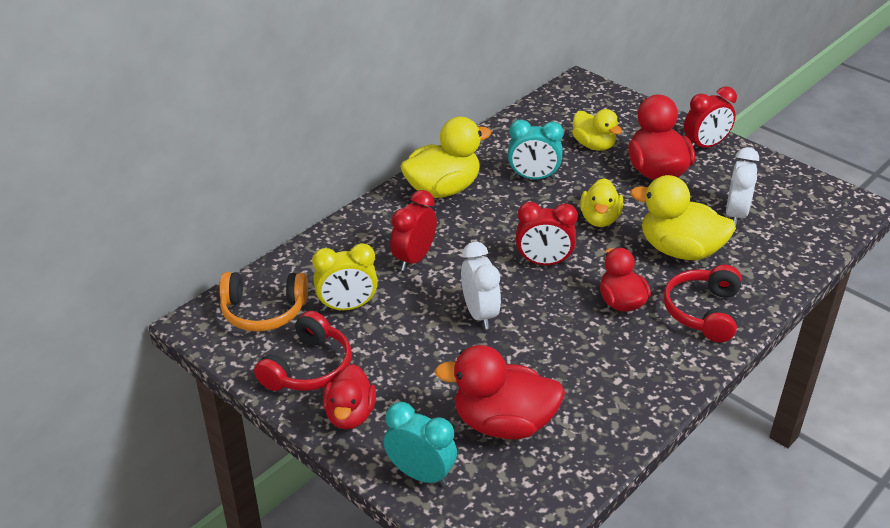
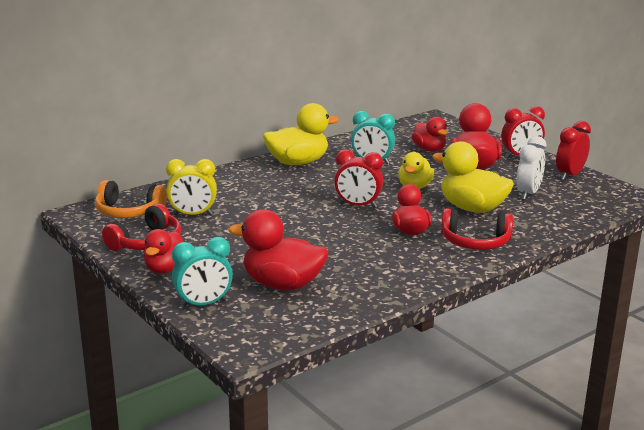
camera: 10 degrees right, 15 degrees down
turquoise clock [384,402,457,486] -> turquoise clock turned 120 degrees clockwise [172,237,233,309]
red clock [390,190,437,271] -> red clock moved to [556,121,591,180]
white clock [461,242,501,329] -> none
yellow duck [572,109,622,151] -> red duck [412,117,448,152]
red headphones [664,265,742,342] -> red headphones turned 105 degrees counterclockwise [441,208,513,250]

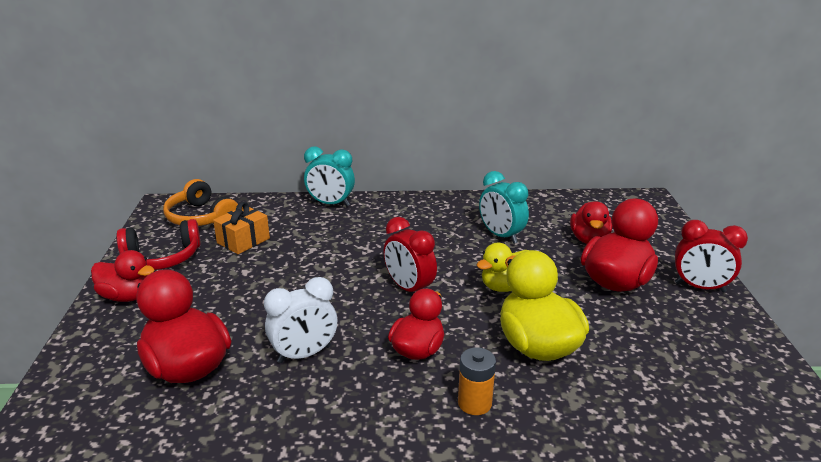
camera: 35 degrees right, 5 degrees up
red duck [144,229,184,274] -> red duck turned 120 degrees counterclockwise [91,250,154,302]
yellow clock [166,159,217,215] -> orange gift [213,202,270,254]
turquoise clock [172,237,233,309] -> turquoise clock moved to [304,147,355,206]
yellow duck [263,103,339,165] -> none
red headphones [441,208,513,250] -> orange battery [458,347,496,415]
white clock [517,136,546,200] -> white clock moved to [264,277,337,363]
red clock [556,121,591,180] -> none

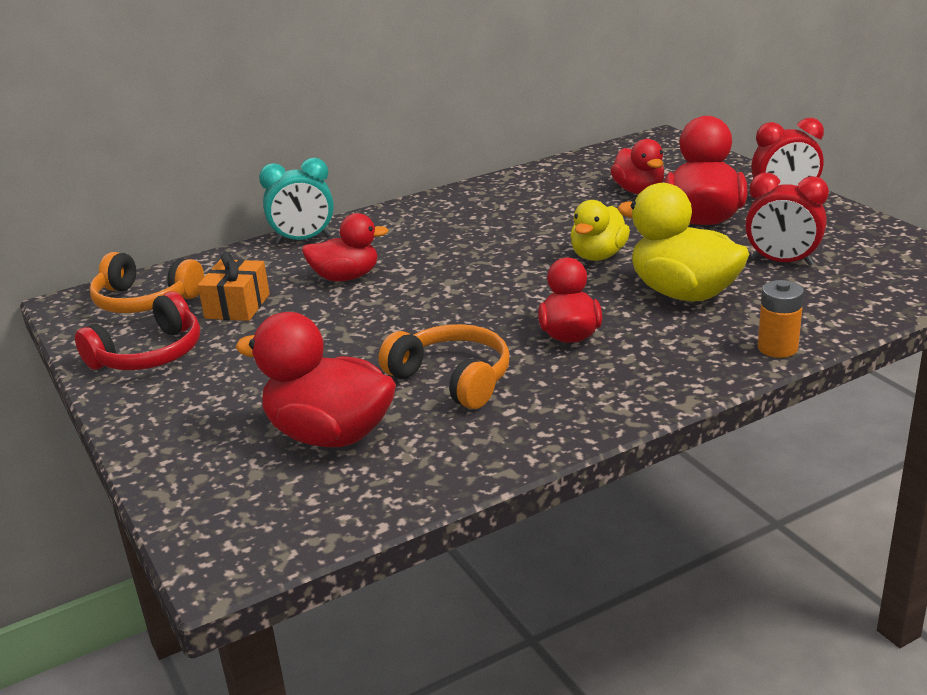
camera: 25 degrees left, 0 degrees up
red duck [91,250,154,302] -> red duck moved to [302,213,388,281]
white clock [264,277,337,363] -> orange headphones [379,324,510,409]
red clock [383,217,437,292] -> red clock moved to [745,173,829,266]
orange battery [458,347,496,415] -> orange battery moved to [758,280,804,358]
turquoise clock [479,171,529,244] -> none

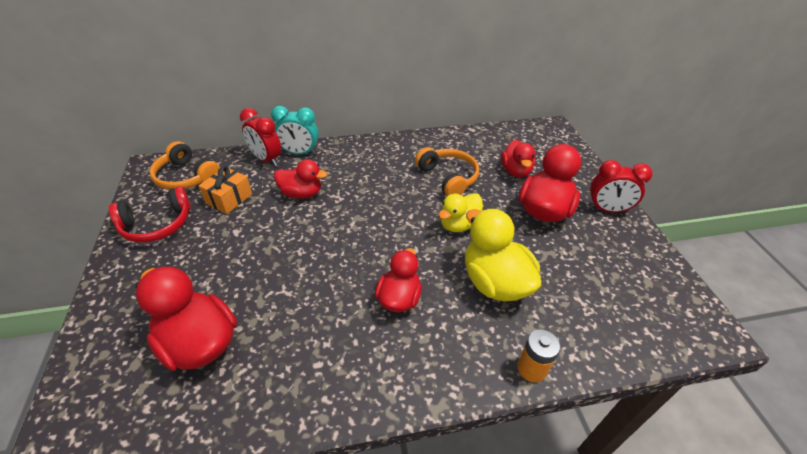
camera: 15 degrees right, 15 degrees up
orange headphones [379,324,510,409] -> orange headphones moved to [415,147,479,196]
red clock [745,173,829,266] -> red clock moved to [240,108,281,166]

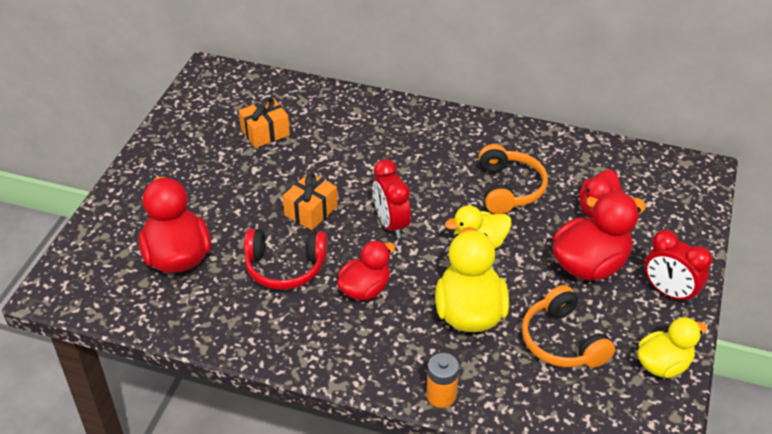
camera: 30 degrees right, 0 degrees up
red headphones [109,186,191,243] -> red headphones moved to [244,229,327,290]
orange headphones [149,141,220,190] -> orange headphones moved to [522,285,615,368]
red clock [240,108,281,166] -> red clock moved to [373,159,411,239]
turquoise clock [271,106,319,155] -> none
red duck [274,159,328,199] -> none
none -> orange gift [283,172,338,230]
none -> yellow duck [637,317,707,378]

